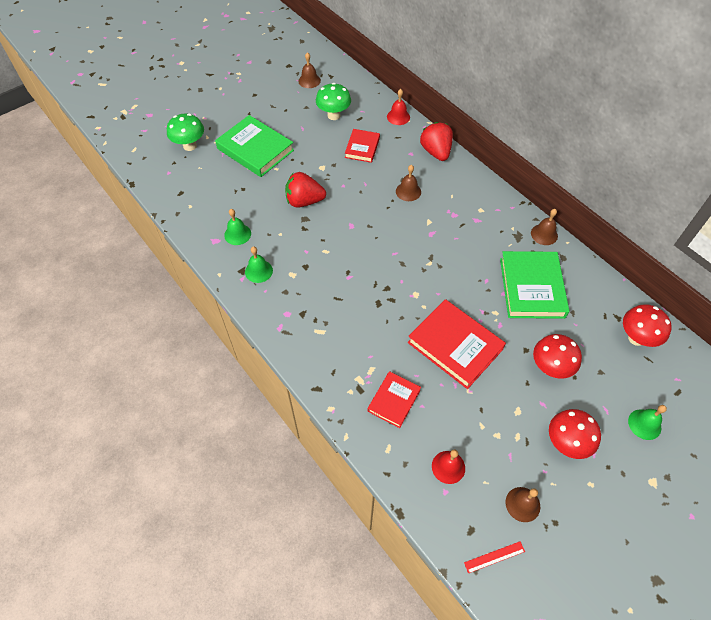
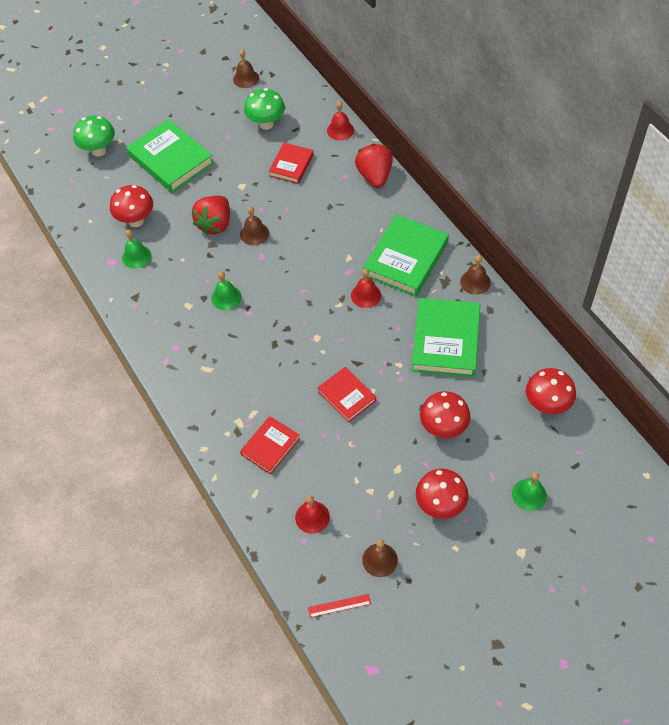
camera: 10 degrees right, 0 degrees up
green bell [245,246,273,283] -> green bell moved to [211,271,242,310]
red strawberry [285,172,326,208] -> red strawberry turned 75 degrees counterclockwise [192,196,230,235]
brown bell [396,165,421,201] -> brown bell moved to [240,206,269,246]
red book [408,299,506,389] -> red book [318,367,376,423], size x0.58
none -> red mushroom [110,185,153,227]
none -> red bell [351,269,381,308]
none -> green book [363,214,449,297]

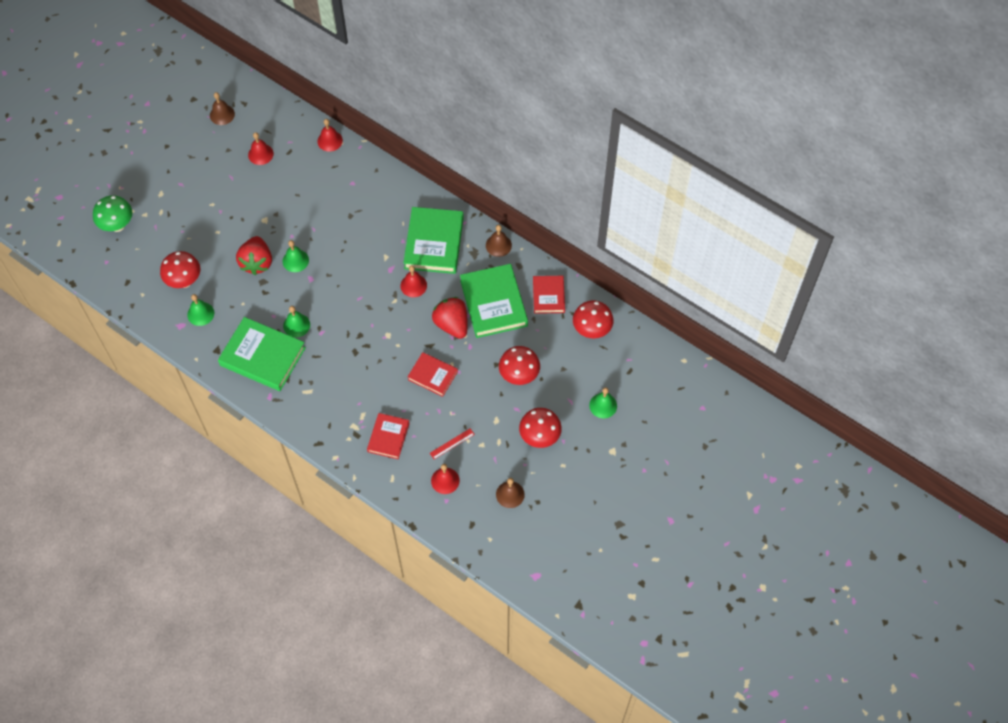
camera: 25 degrees left, 5 degrees up
green book [126,119,214,193] -> green book moved to [218,317,306,391]
brown bell [240,206,269,246] -> green bell [283,240,309,272]
green mushroom [244,88,285,130] -> red bell [248,132,274,165]
red book [269,143,314,184] -> red book moved to [533,276,565,314]
red ruler [308,594,371,618] -> red ruler moved to [430,429,475,459]
red strawberry [355,144,393,188] -> red strawberry moved to [432,297,468,339]

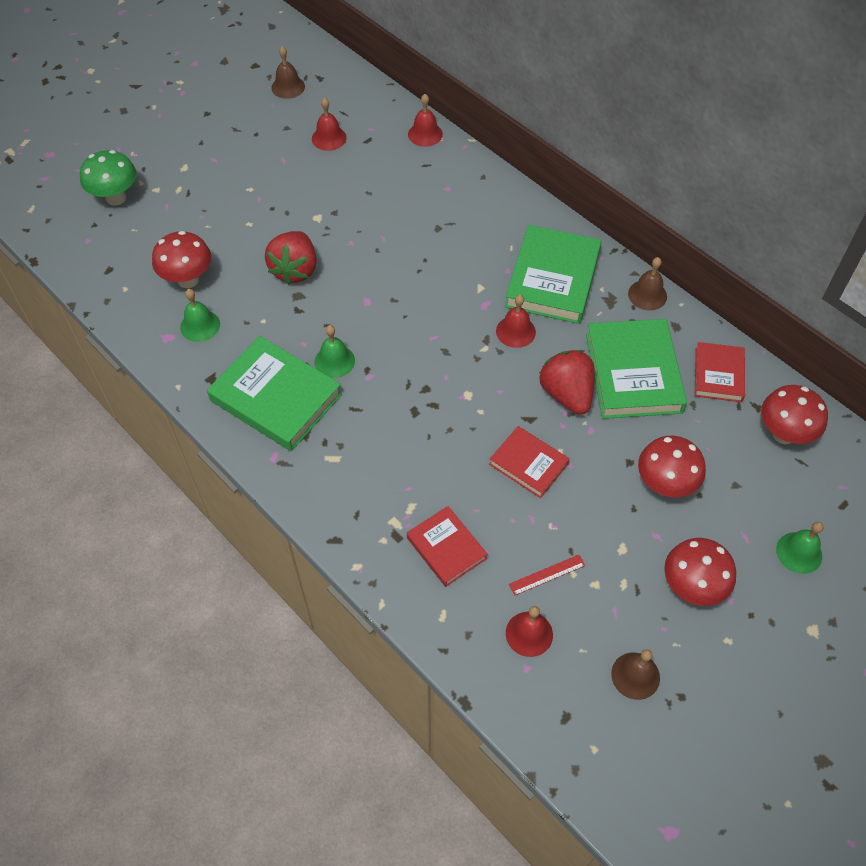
camera: 10 degrees right, 5 degrees down
green bell [283,240,309,272] -> none
red book [367,413,410,459] -> red book turned 60 degrees counterclockwise [407,506,487,587]

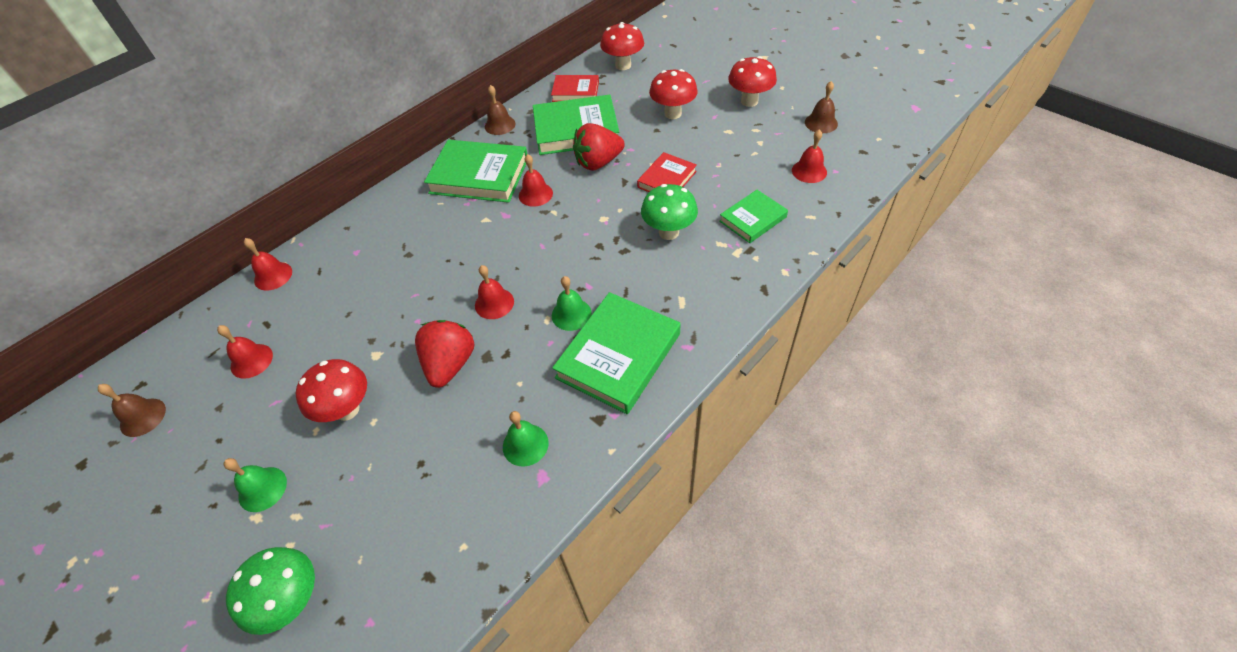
camera: 90 degrees left, 5 degrees down
red mushroom [152,231,211,288] -> red mushroom moved to [295,359,367,422]
red strawberry [265,231,317,285] -> red strawberry turned 90 degrees counterclockwise [415,320,475,388]
red book [407,506,487,587] -> green book [719,190,788,243]
red ruler [509,555,585,595] -> none
green bell [776,522,823,574] -> green bell moved to [224,458,287,512]
none -> red bell [475,265,514,319]
none -> green mushroom [641,184,698,240]

